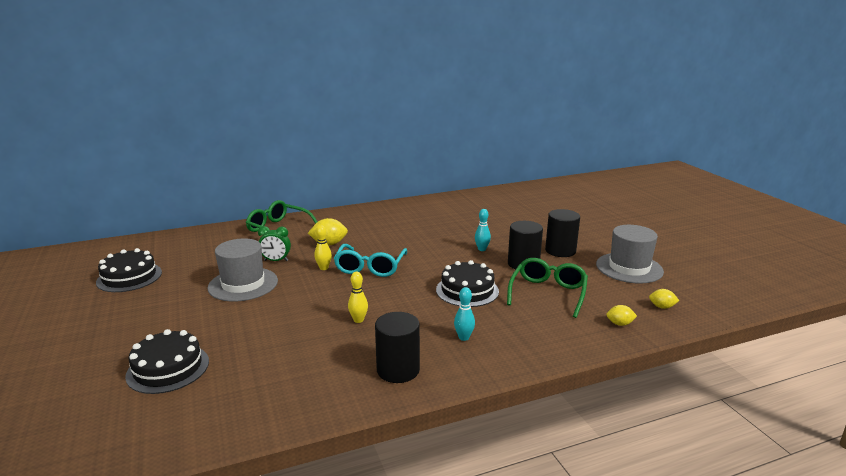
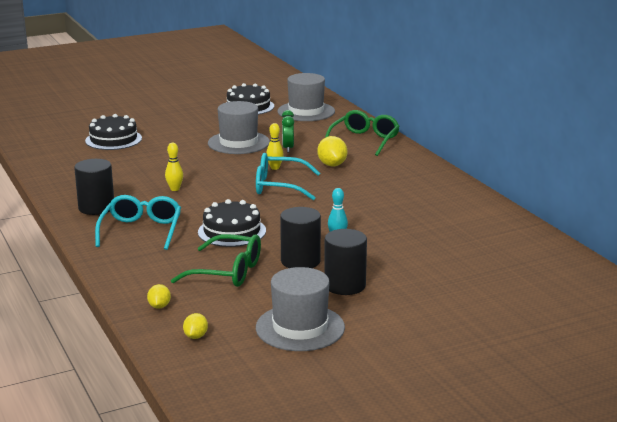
camera: 85 degrees right, 0 degrees up
turquoise bowling pin [454,287,475,341] -> turquoise glasses [95,195,181,250]
none -> grey hat [278,73,335,121]

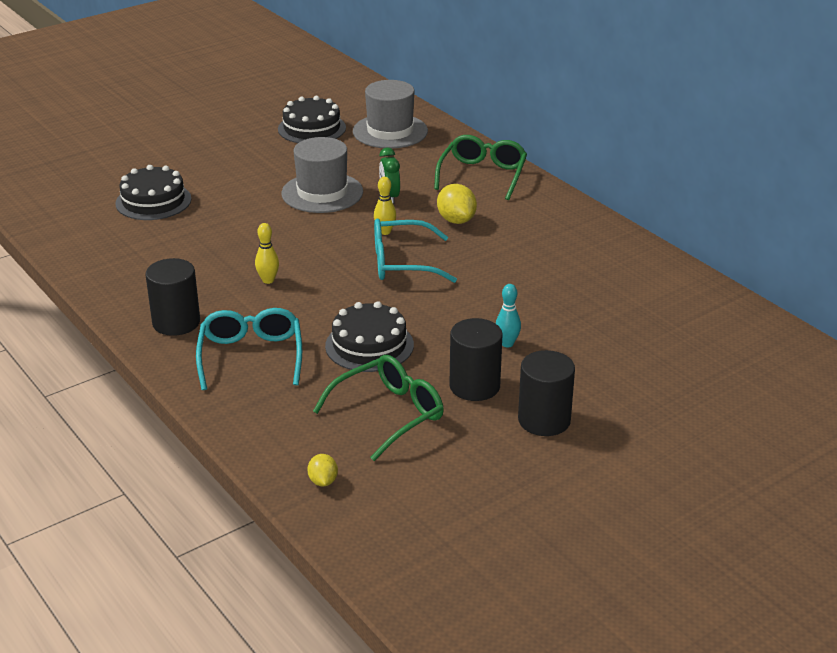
camera: 10 degrees left, 10 degrees up
green glasses [171,234,261,287] -> green glasses turned 45 degrees counterclockwise [313,355,444,461]
yellow lemon [183,313,208,339] -> none
grey hat [256,267,345,351] -> none

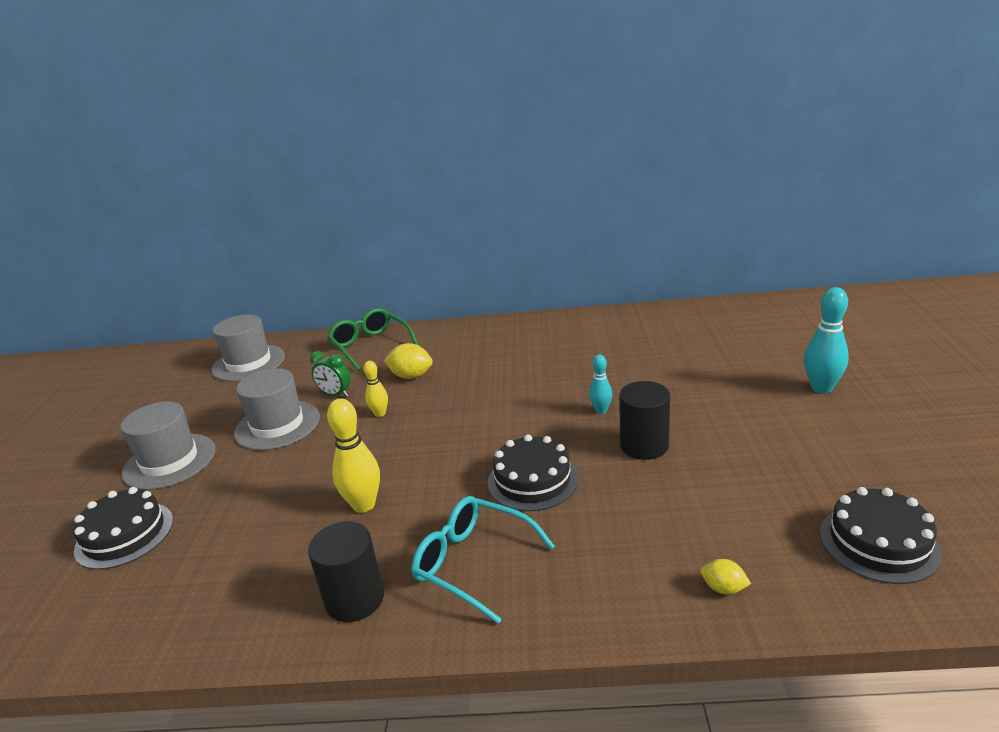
camera: 50 degrees left, 5 degrees down
yellow bowling pin [255,223,279,284] -> yellow bowling pin [327,398,380,513], size x1.71
black cake [278,96,346,143] -> black cake moved to [820,487,942,584]
green glasses [313,355,444,461] -> none
turquoise glasses [374,219,457,283] -> none
black cylinder [518,350,575,436] -> none
none -> grey hat [121,401,215,490]
none -> turquoise bowling pin [804,287,849,394]

